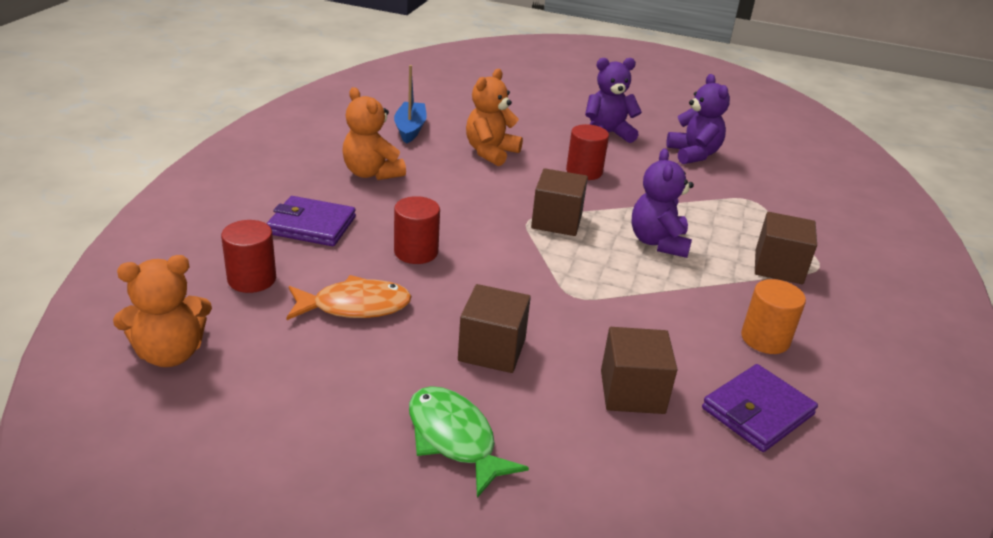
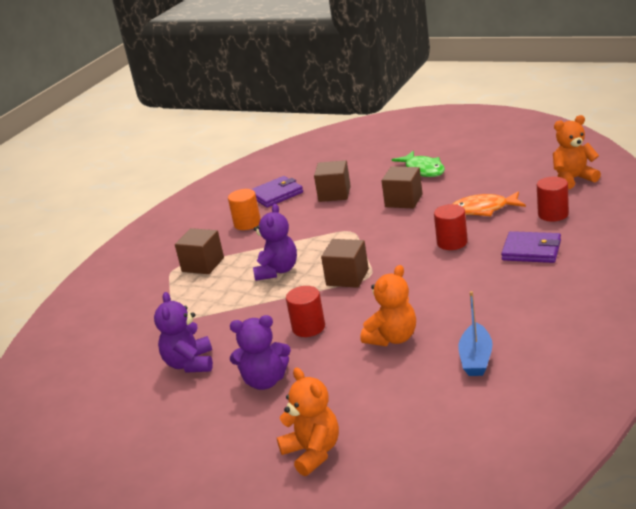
camera: 165 degrees left, 5 degrees down
orange teddy bear [342,87,406,180] -> orange teddy bear moved to [277,368,339,476]

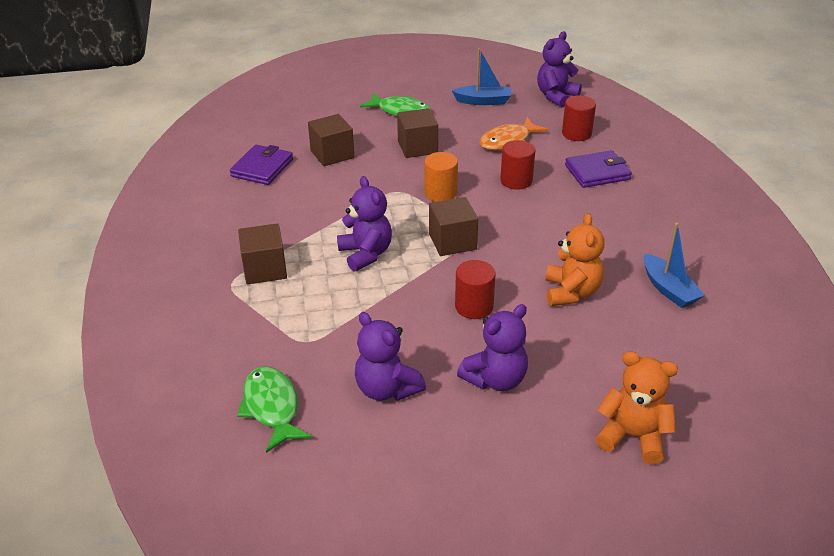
camera: 40 degrees left, 10 degrees up
orange cylinder [228,189,261,230] -> orange cylinder moved to [424,152,458,202]
orange teddy bear [553,115,601,189] -> purple teddy bear [537,31,582,108]
none -> green fish [237,366,312,453]
none -> blue boat [452,48,511,105]

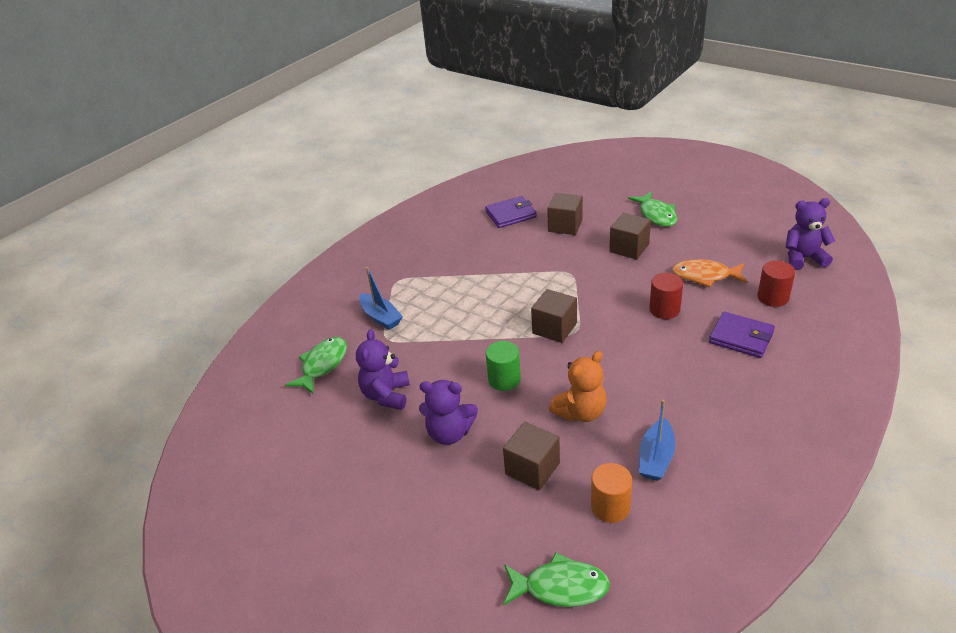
camera: 50 degrees right, 0 degrees up
brown cube [238,223,287,284] -> brown cube moved to [503,422,560,490]
purple teddy bear [337,176,392,272] -> none
orange cylinder [424,152,458,202] -> orange cylinder moved to [591,463,632,523]
blue boat [452,48,511,105] -> blue boat moved to [359,267,403,330]
red cylinder [455,260,496,319] -> green cylinder [486,341,521,391]
orange teddy bear [596,351,678,464] -> none
none -> green fish [503,552,610,607]

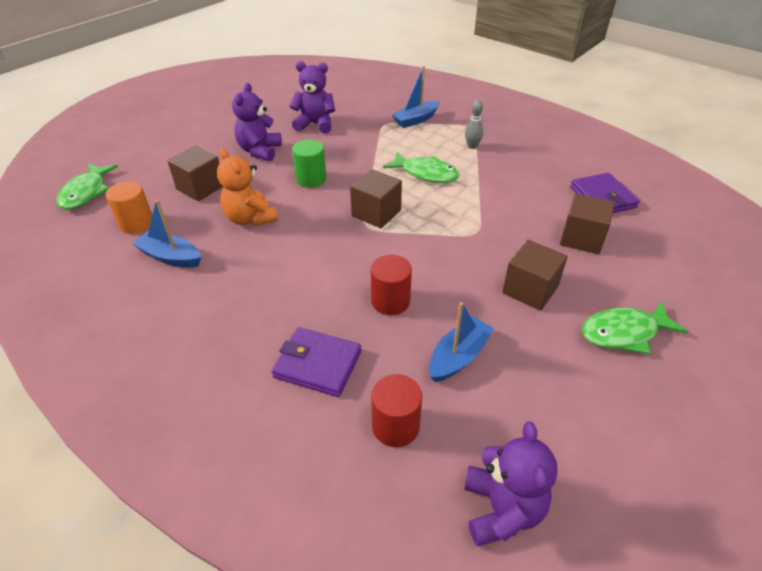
camera: 90 degrees right, 5 degrees up
green fish [285,337,347,394] -> green fish moved to [383,152,460,183]
orange fish [672,259,747,287] -> blue boat [429,302,494,382]
purple wallet [709,312,775,358] -> purple wallet turned 75 degrees clockwise [272,327,362,397]
none -> grey bowling pin [465,100,483,149]

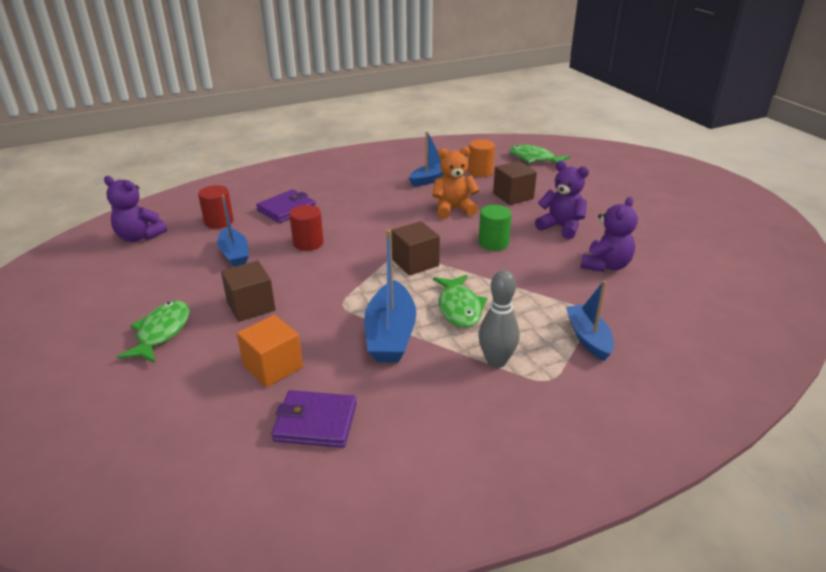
camera: 115 degrees right, 10 degrees down
green fish [383,152,460,183] -> green fish turned 60 degrees counterclockwise [433,275,488,328]
grey bowling pin [465,100,483,149] -> grey bowling pin [478,270,519,368], size x1.59
brown cube [560,193,615,254] -> orange cube [237,315,303,387]
none -> blue boat [364,229,416,363]

